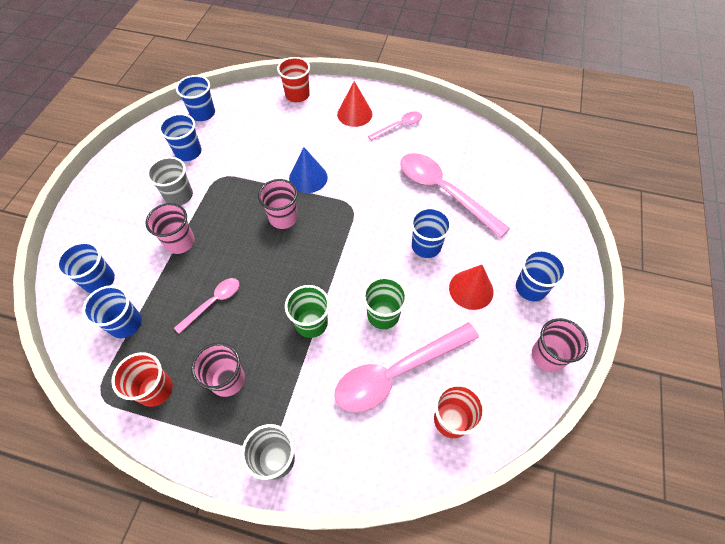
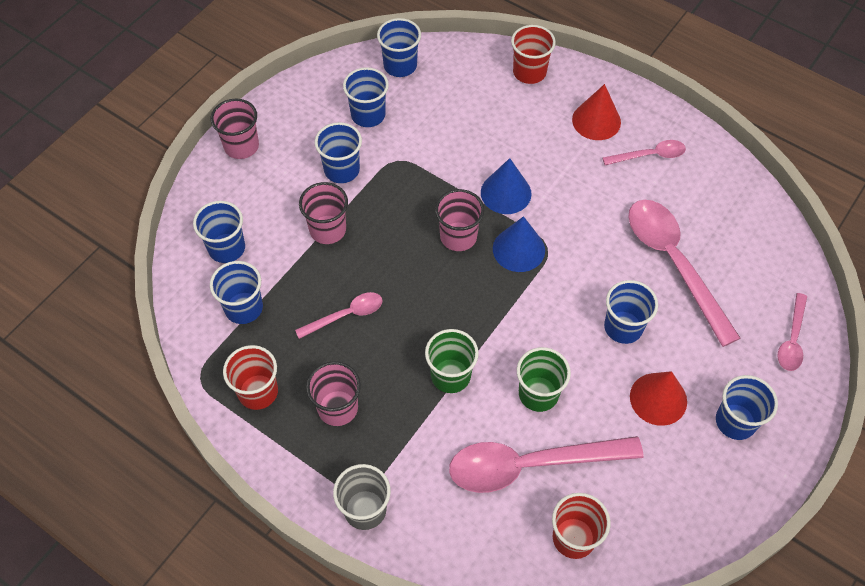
camera: 20 degrees right, 0 degrees up
grey cup [147,157,193,205] -> blue cup [315,122,362,183]
pink cup [532,318,589,372] -> pink cup moved to [211,99,259,159]
none -> blue cone [493,216,545,272]
none -> pink spoon [777,293,807,371]

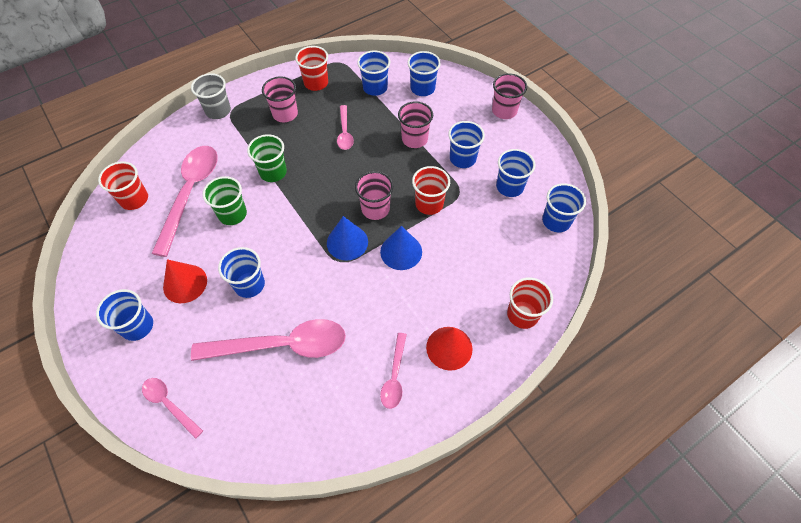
camera: 110 degrees right, 0 degrees up
none -> red cup [412,166,450,215]

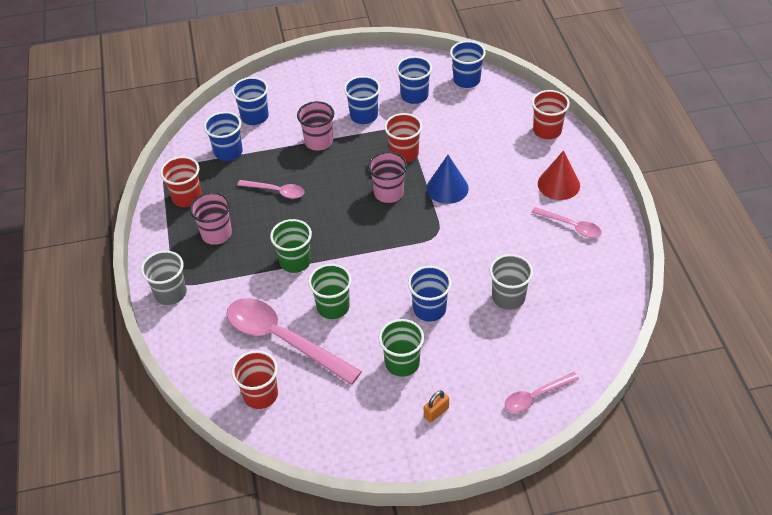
camera: 65 degrees left, 10 degrees down
blue cup [96,289,153,341] -> orange padlock [424,391,449,423]
red cone [163,259,207,303] -> green cup [379,319,424,377]
pink spoon [191,319,346,361] -> grey cup [490,254,533,310]
blue cone [327,216,368,261] -> none
pink cup [492,73,527,119] -> none

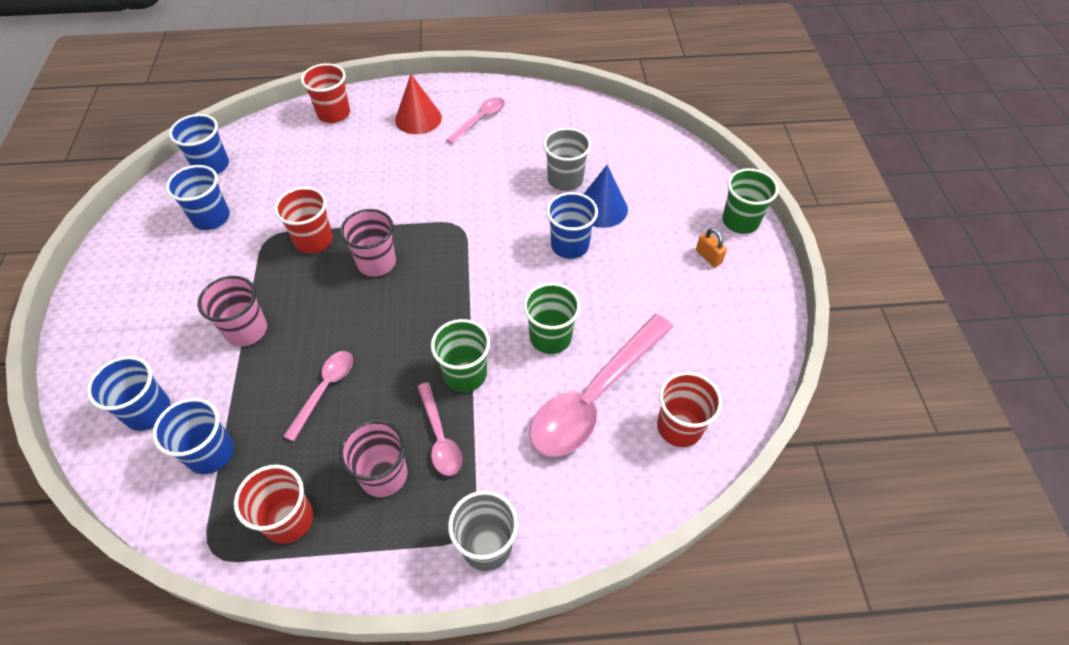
camera: 85 degrees left, 5 degrees up
blue cup [344,76,380,124] -> none
green cup [379,319,424,377] -> green cup moved to [722,168,779,234]
blue cone [426,155,469,204] -> blue cone moved to [584,165,628,228]
pink spoon [505,372,579,413] -> pink spoon moved to [417,382,462,476]

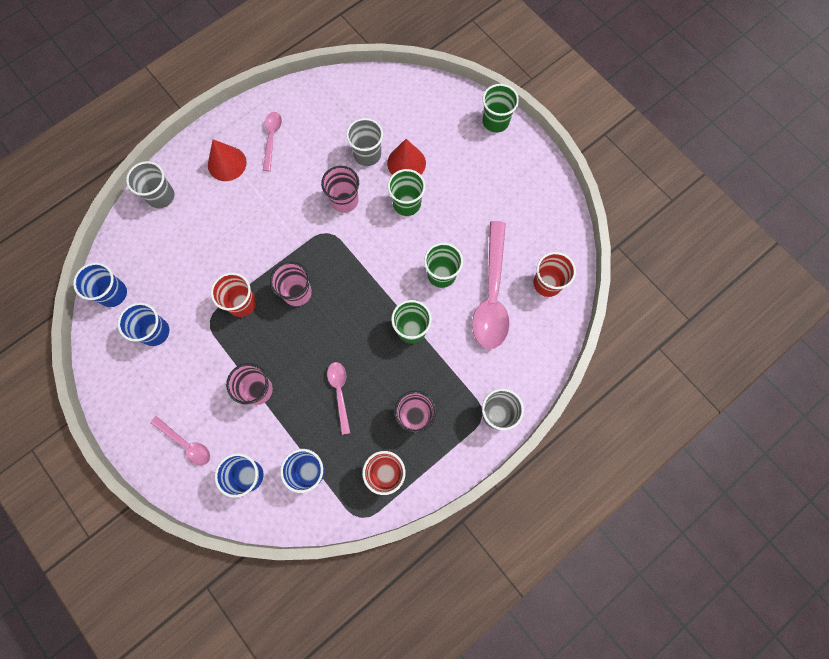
camera: 35 degrees left, 20 degrees up
red cup [301,63,350,123] -> grey cup [126,161,174,208]
pink spoon [417,382,462,476] -> pink spoon moved to [150,416,210,466]
blue cup [546,192,598,259] -> green cup [388,169,426,216]
blue cone [584,165,628,228] -> red cone [387,139,426,175]
orange padlock [696,228,727,267] -> none
none -> pink cup [321,166,359,213]

